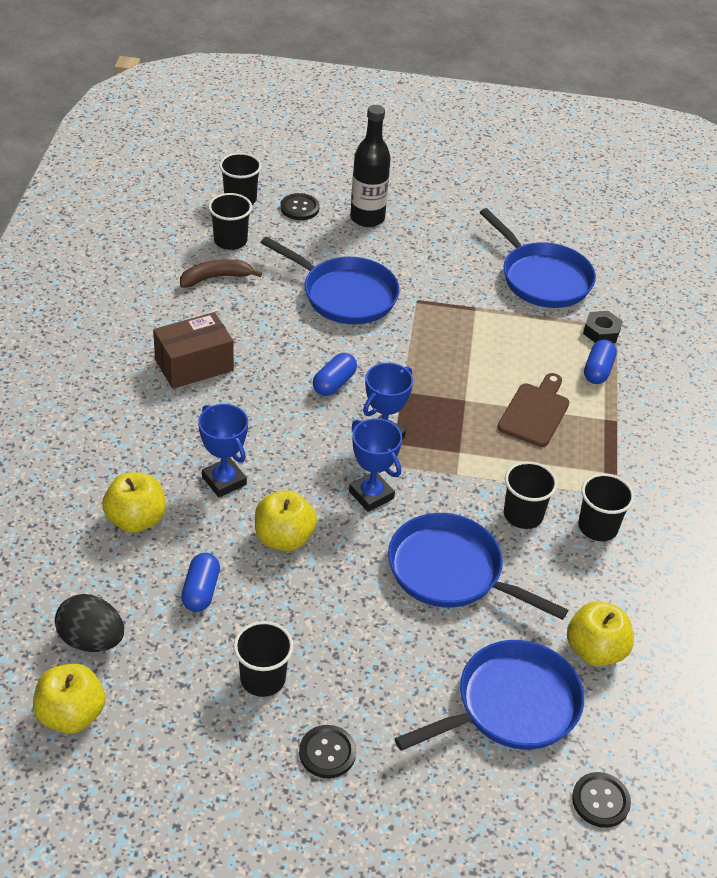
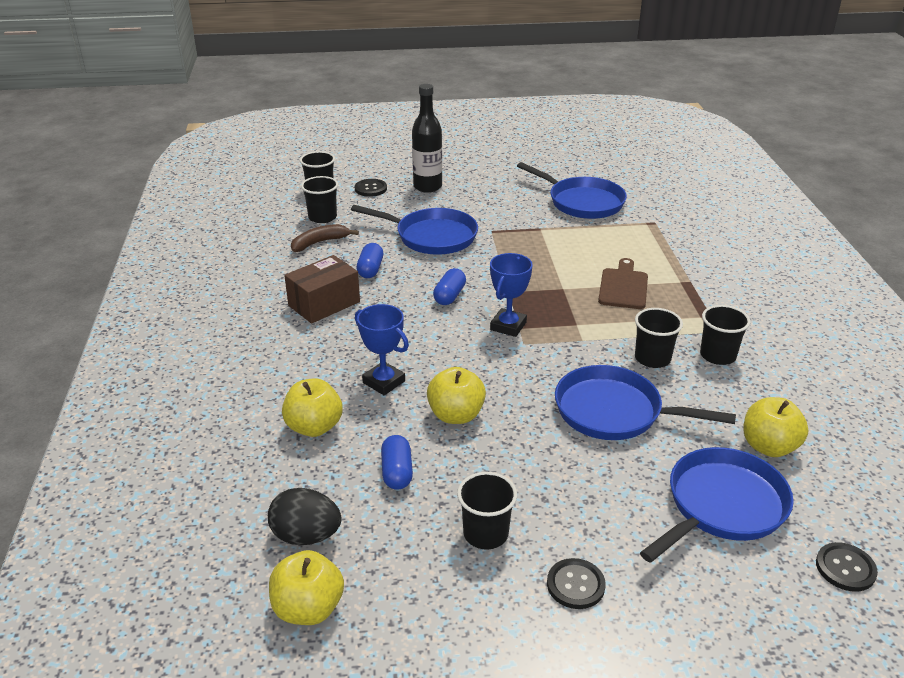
camera: 10 degrees left, 10 degrees down
blue trophy [349,418,402,512] -> none
black nut [583,311,623,343] -> none
blue capsule [584,339,617,384] -> blue capsule moved to [356,243,383,278]

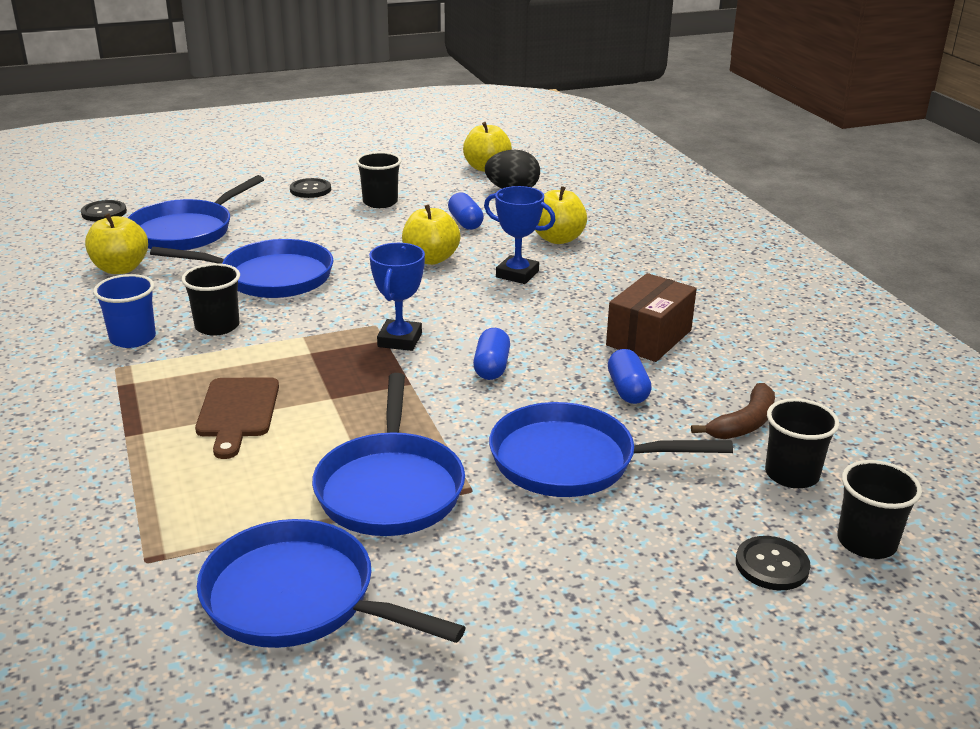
camera: 165 degrees right, 5 degrees down
black bottle [412,84,442,193] -> none
black cup [700,305,751,365] -> blue cup [93,274,156,348]
none -> blue pan [312,373,465,536]

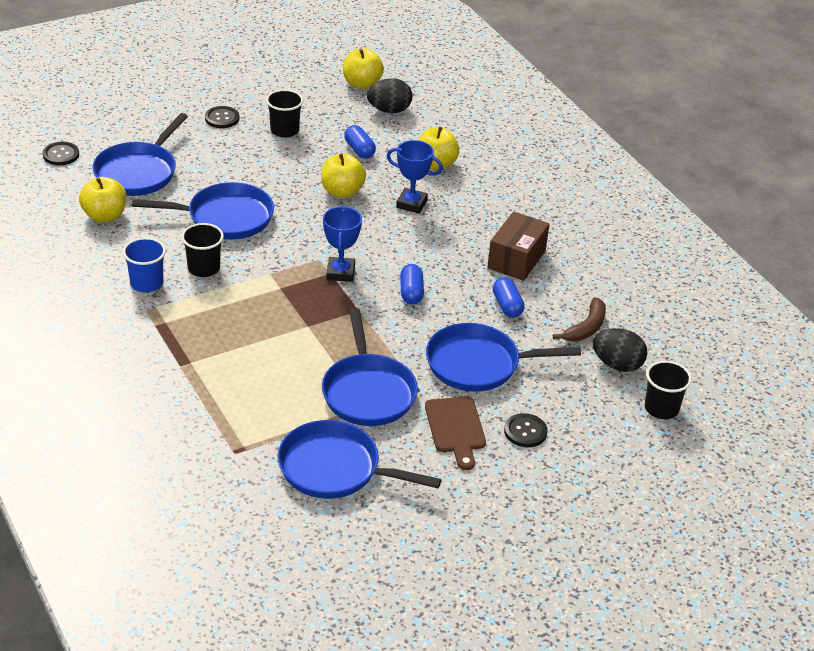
camera: 10 degrees left, 10 degrees up
brown cutting board [195,377,279,459] -> brown cutting board moved to [425,396,486,470]
black button [736,536,811,590] -> black button moved to [504,413,548,447]
black cup [765,398,839,488] -> black egg [592,328,647,372]

